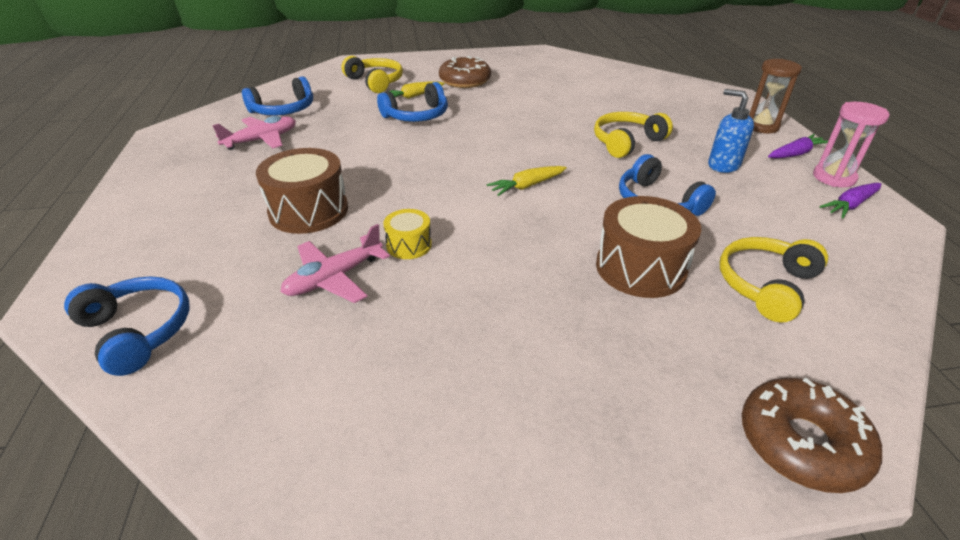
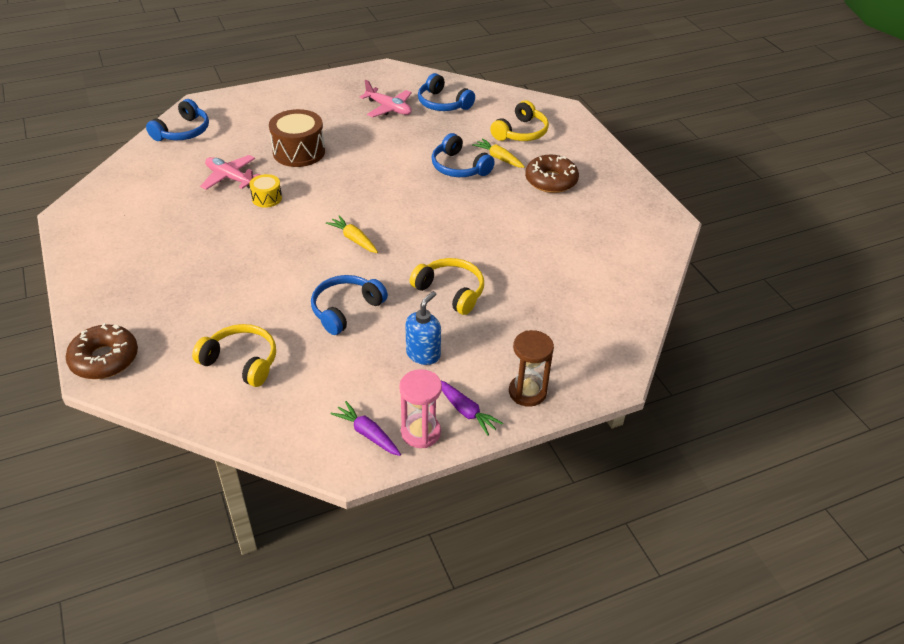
camera: 75 degrees right, 5 degrees up
brown drum [596,196,701,298] -> none

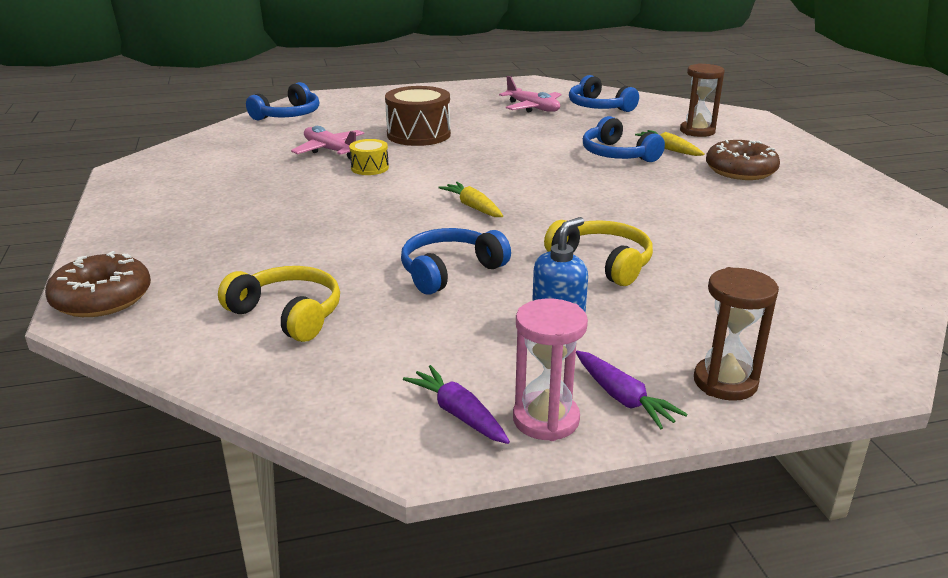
camera: 10 degrees right, 15 degrees down
yellow headphones [490,100,549,141] -> brown hourglass [680,63,725,137]

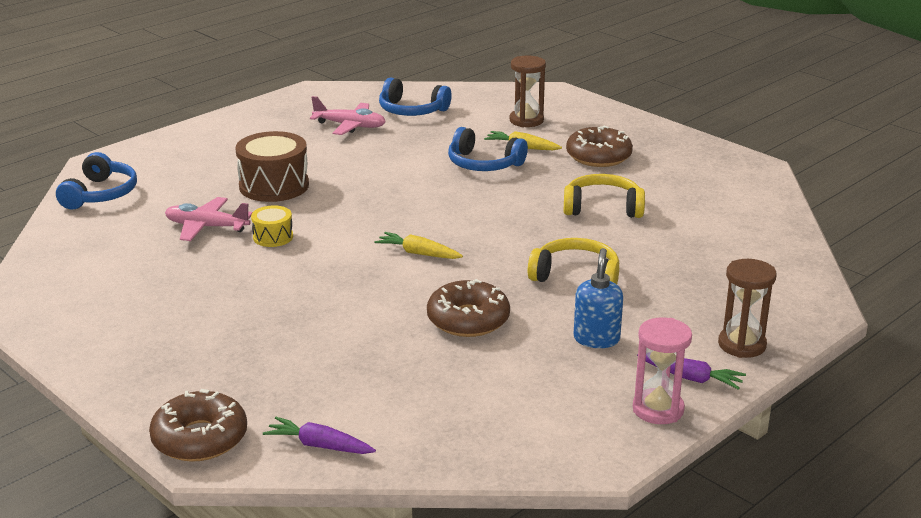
camera: 30 degrees left, 0 degrees up
yellow headphones [218,266,340,342] -> yellow headphones moved to [563,174,645,218]
blue headphones [401,228,511,295] -> brown donut [427,279,510,337]
purple carrot [403,365,510,444] -> purple carrot moved to [263,417,376,454]

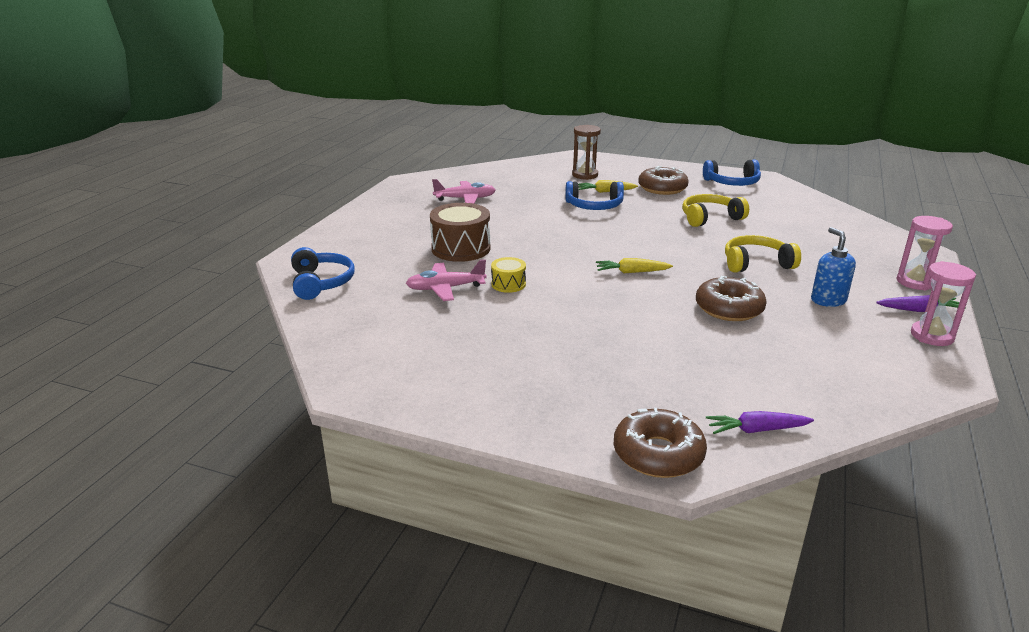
camera: 25 degrees left, 0 degrees up
blue headphones [379,78,451,116] -> blue headphones moved to [703,160,761,186]
brown hourglass [718,259,777,358] -> pink hourglass [896,216,953,290]

